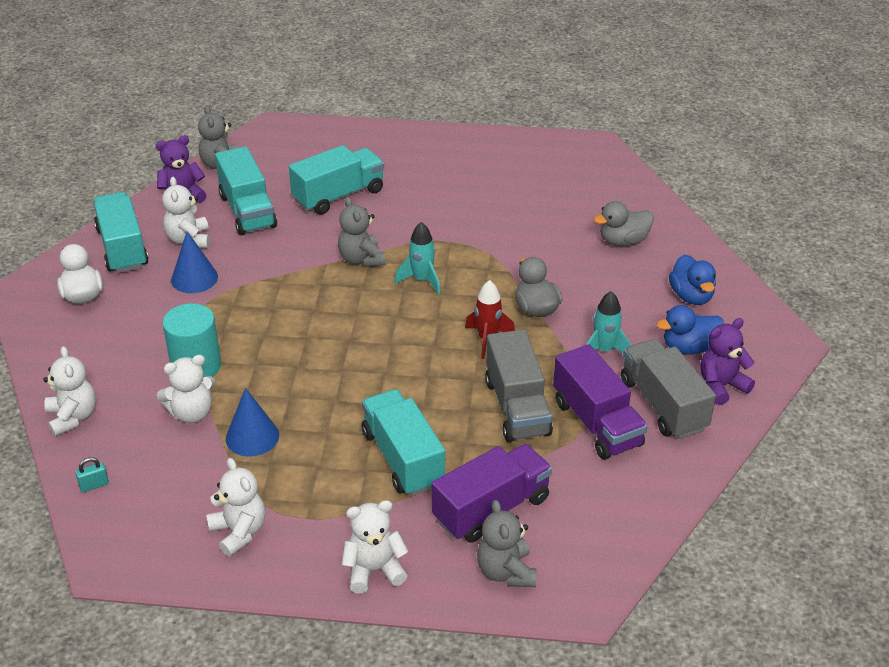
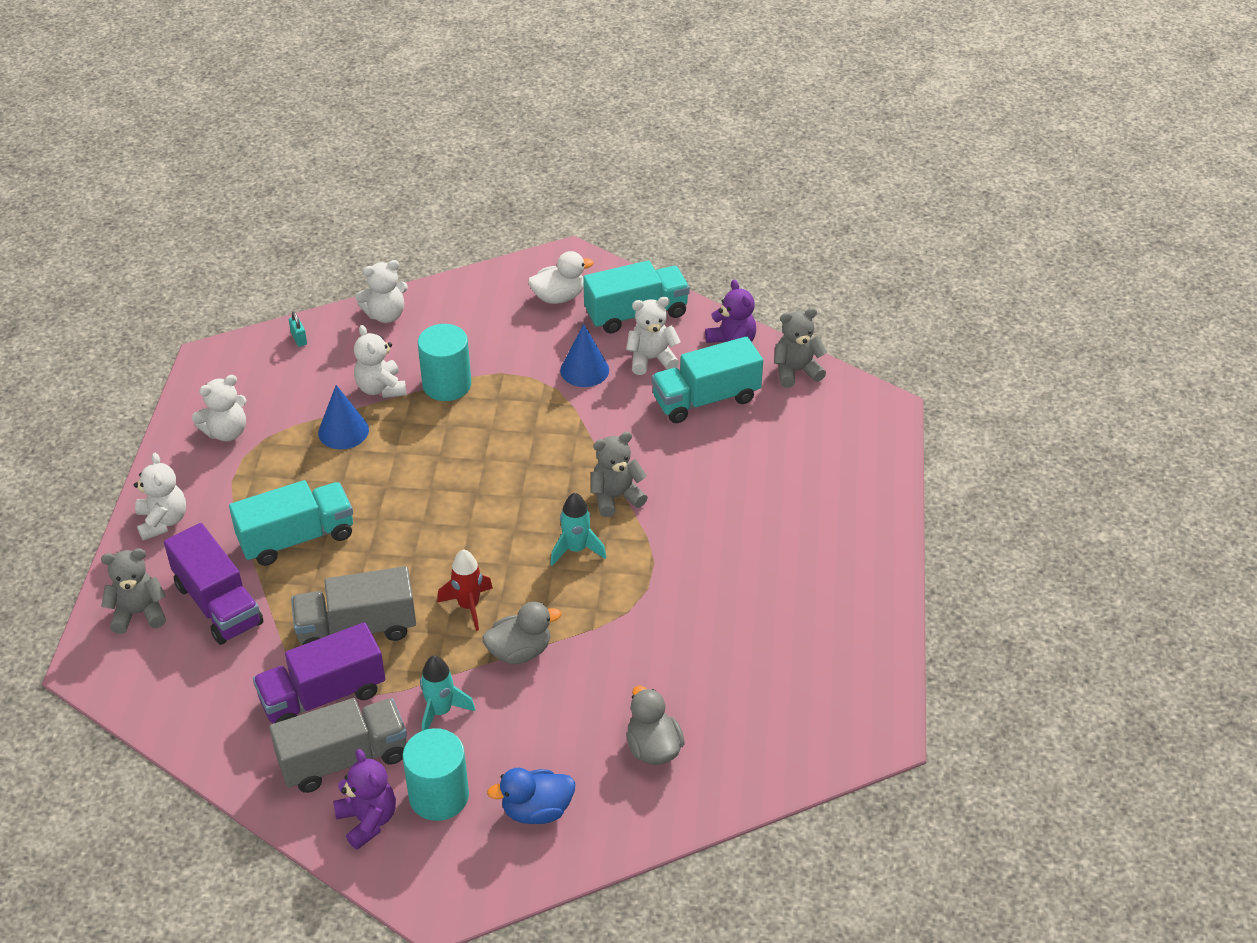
camera: 90 degrees right, 5 degrees up
turquoise truck [289,145,384,215] -> none
blue duck [657,305,724,354] -> turquoise cylinder [403,728,469,821]

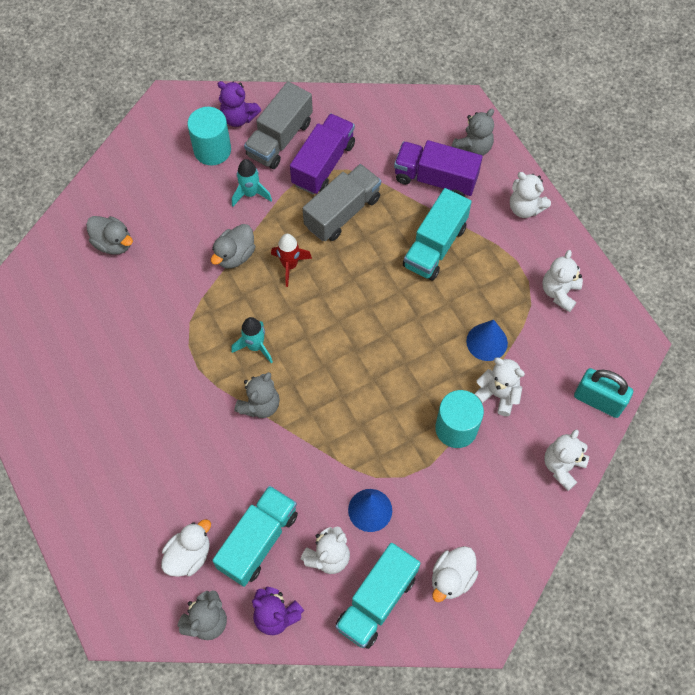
camera: 145 degrees right, 20 degrees up
turquoise padlock [289,312,307,347] -> turquoise padlock [574,368,633,418], size x2.28
blue duck [487,768,575,824] -> none
none -> white duck [161,519,211,577]

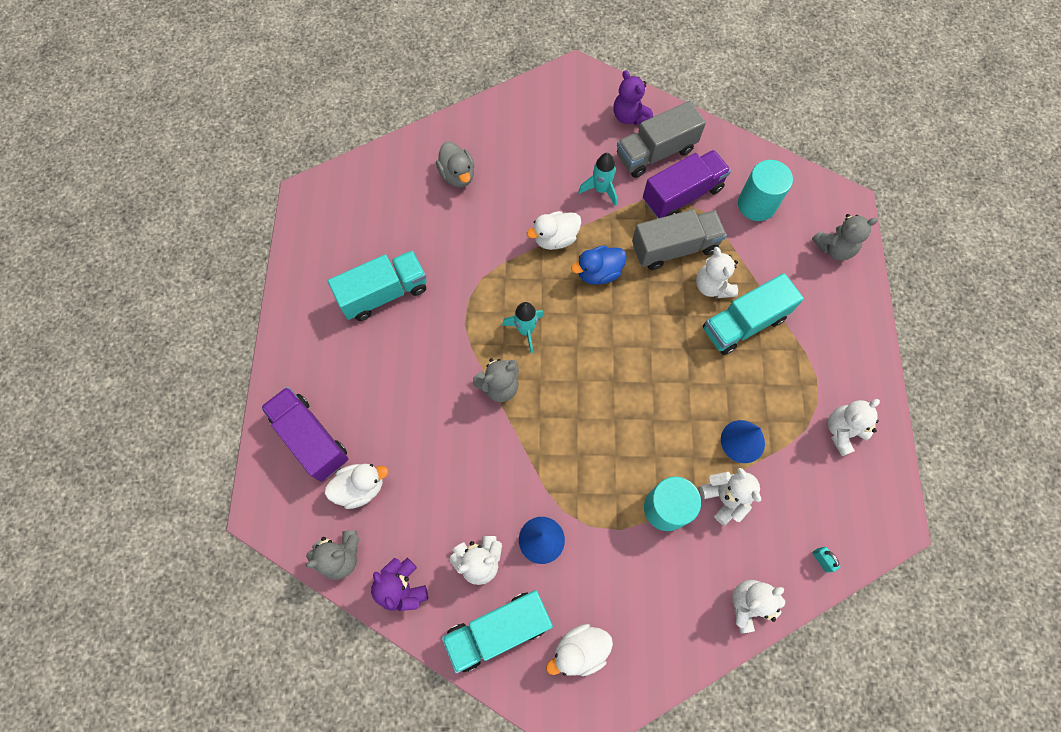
camera: 30 degrees right, 5 degrees up
turquoise cylinder [187,107,231,165] -> turquoise cylinder moved to [738,160,793,221]
grey duck [211,224,256,268] -> white duck [527,211,581,250]
turquoise truck [212,486,298,587] -> turquoise truck moved to [328,250,427,321]
red rocket [271,234,312,287] -> blue duck [571,246,627,285]
purple truck [394,140,483,197] -> purple truck moved to [261,387,349,482]
white teddy bear [510,172,551,218] -> white teddy bear moved to [696,247,738,298]
turquoise padlock [574,368,633,418] -> turquoise padlock [812,547,841,573], size x0.44

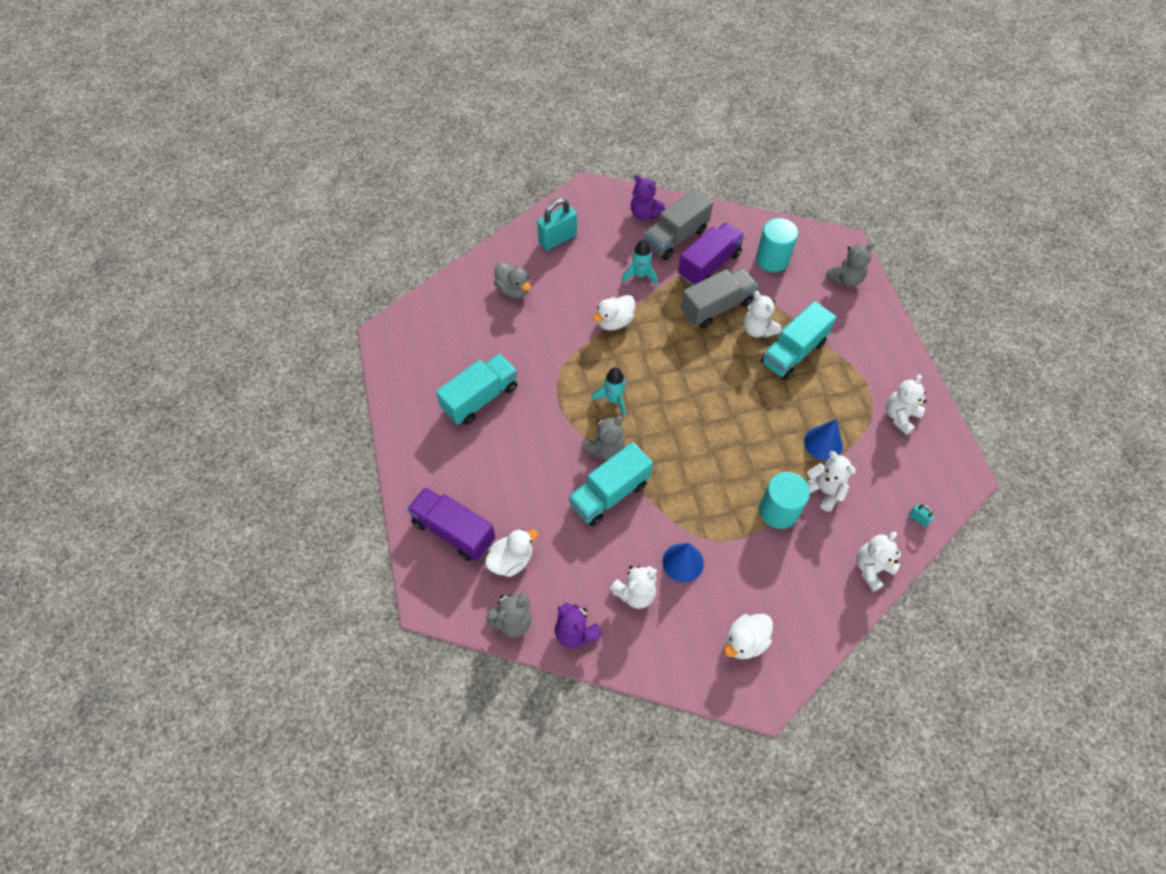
camera: 15 degrees left, 10 degrees down
turquoise truck [442,590,553,674] -> turquoise truck moved to [569,442,653,526]
blue duck [571,246,627,285] -> none
none -> turquoise padlock [537,198,577,250]

